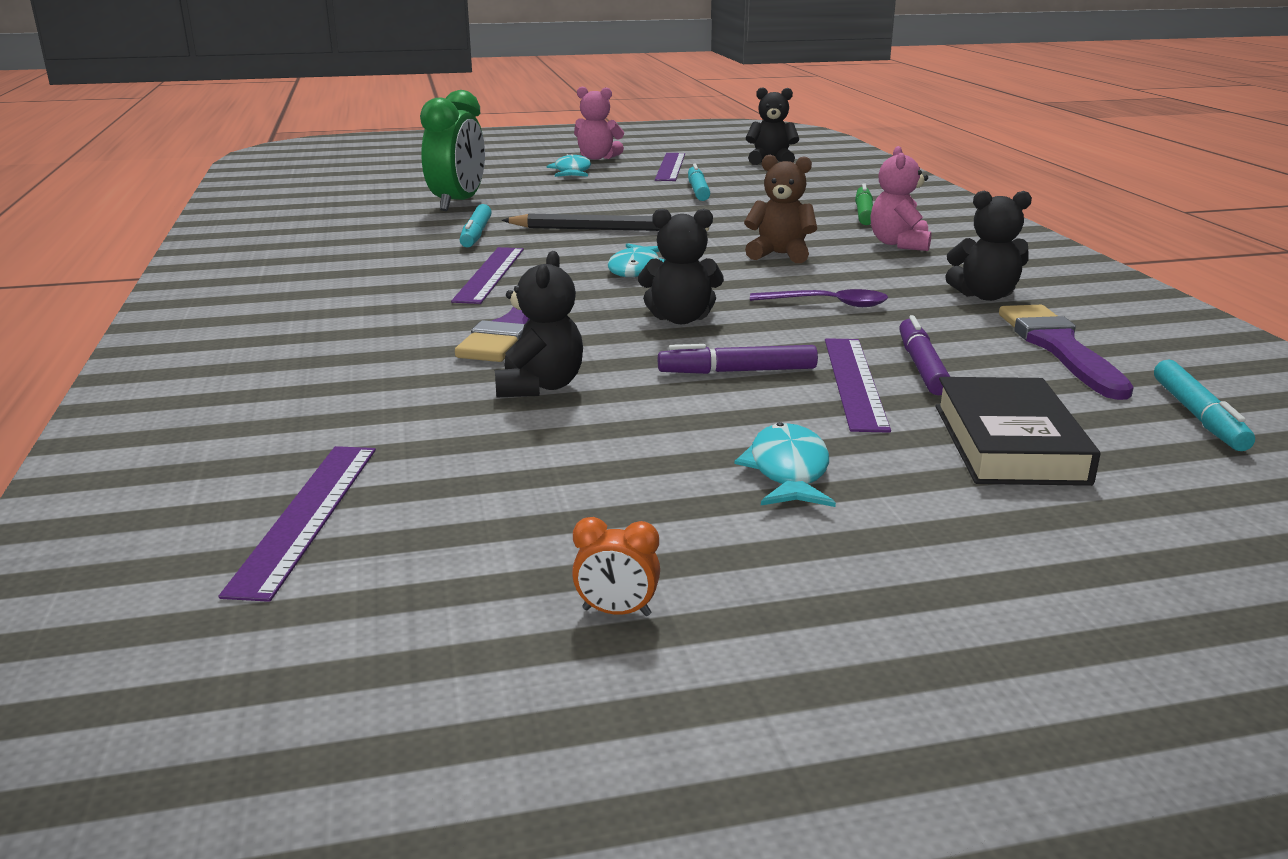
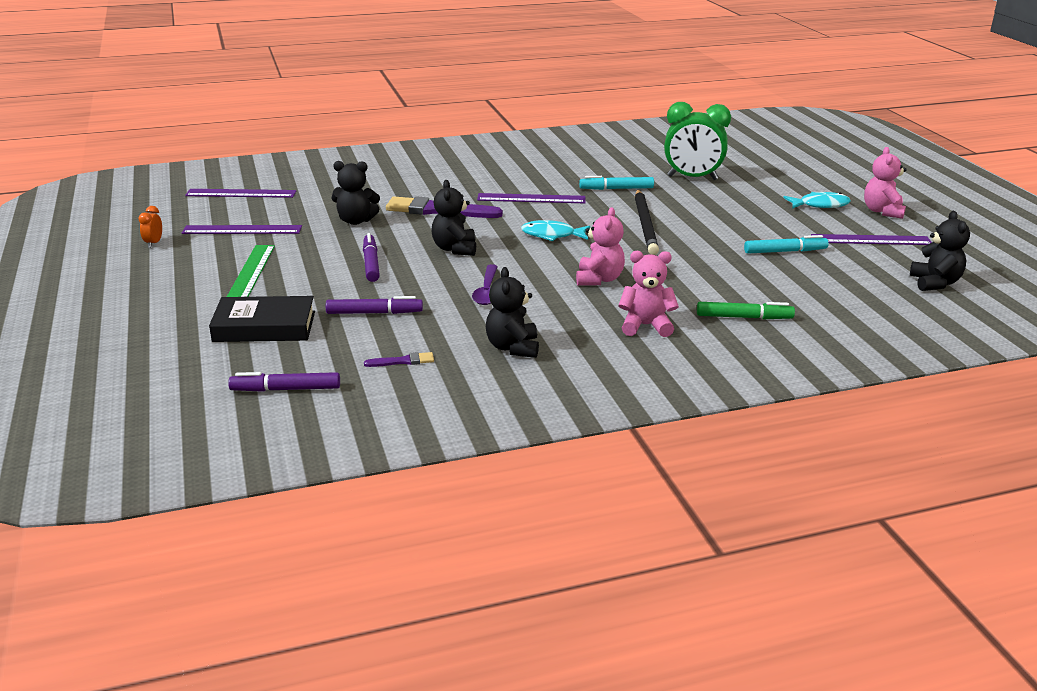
camera: 85 degrees right, 5 degrees up
turquoise fish [734,422,836,507] -> green ruler [227,245,275,297]
brown teddy bear [744,155,817,263] -> pink teddy bear [576,207,625,286]
purple ruler [825,338,891,433] -> purple ruler moved to [182,225,302,234]
purple brush [999,305,1134,400] -> purple brush [364,352,434,367], size x0.45
turquoise marker [1154,360,1255,451] -> purple marker [228,372,340,392]

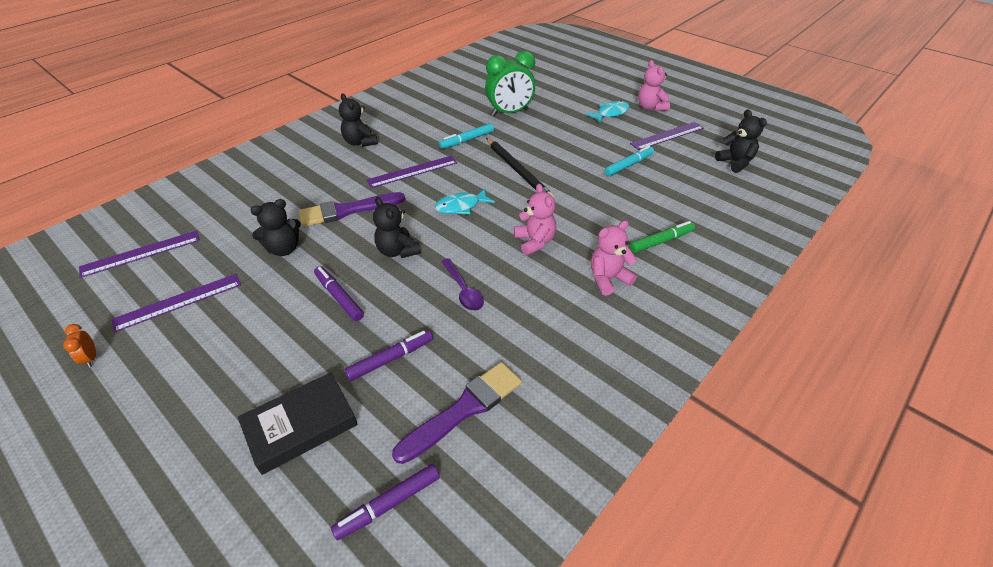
camera: 30 degrees left, 15 degrees up
green ruler [227,245,275,297] -> none
purple brush [364,352,434,367] -> purple brush [392,362,522,464], size x2.21
black teddy bear [486,267,539,358] -> black teddy bear moved to [339,93,378,147]

